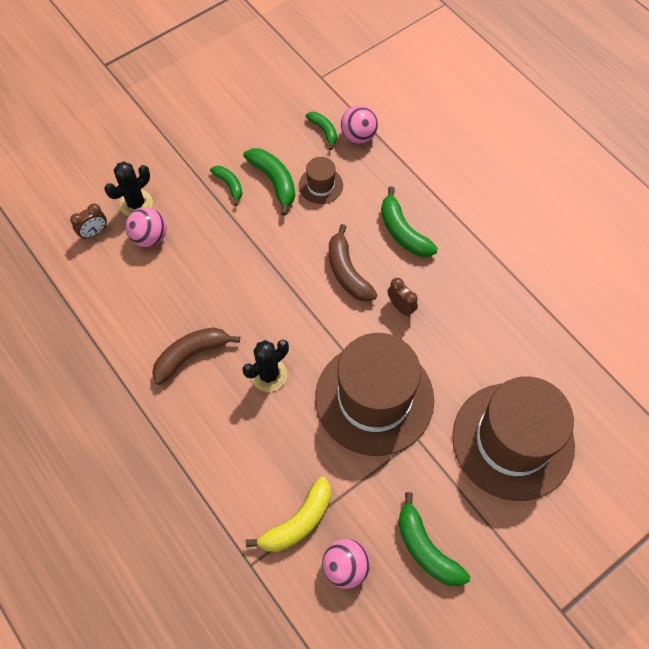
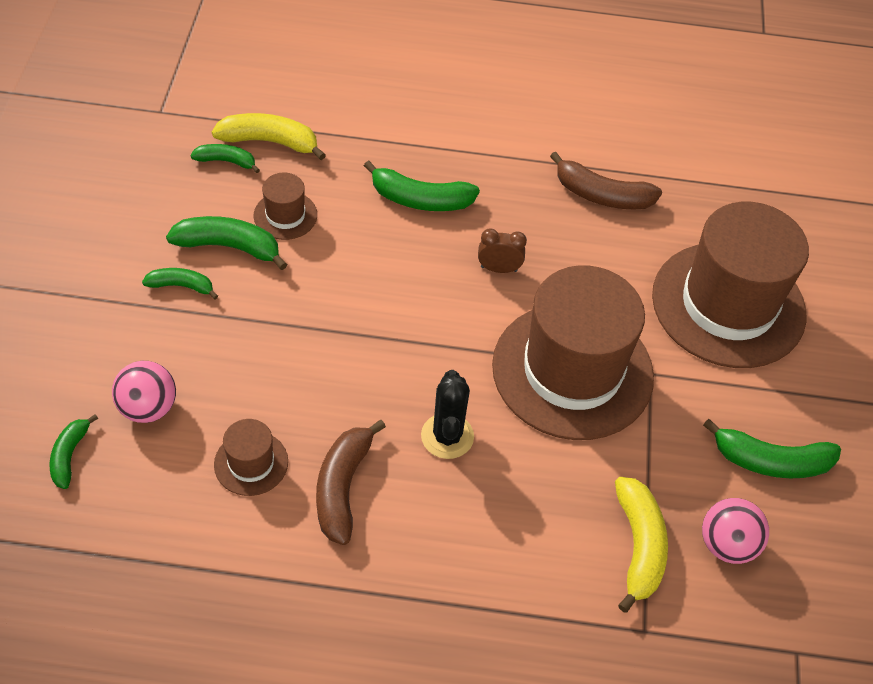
camera: 50 degrees left, 10 degrees down
brown clock [70,203,107,239] -> green banana [50,414,98,489]
black cactus [104,161,153,216] -> none
brown banana [329,224,377,302] -> brown banana moved to [550,152,662,209]
pink ball [341,105,378,144] -> yellow banana [212,113,326,160]
none -> brown hat [214,419,288,496]

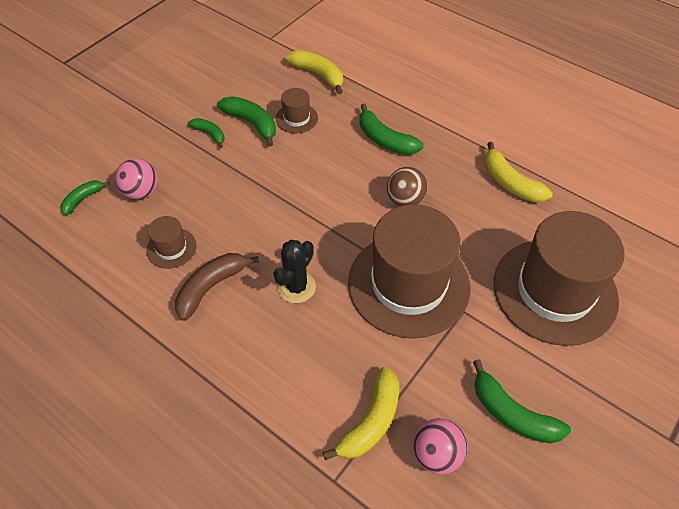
camera: 35 degrees right, 0 degrees up
green banana [190,144,260,173] -> none
brown clock [478,229,527,273] -> brown ball [387,167,428,207]
brown banana [550,152,662,209] -> yellow banana [485,142,553,202]

